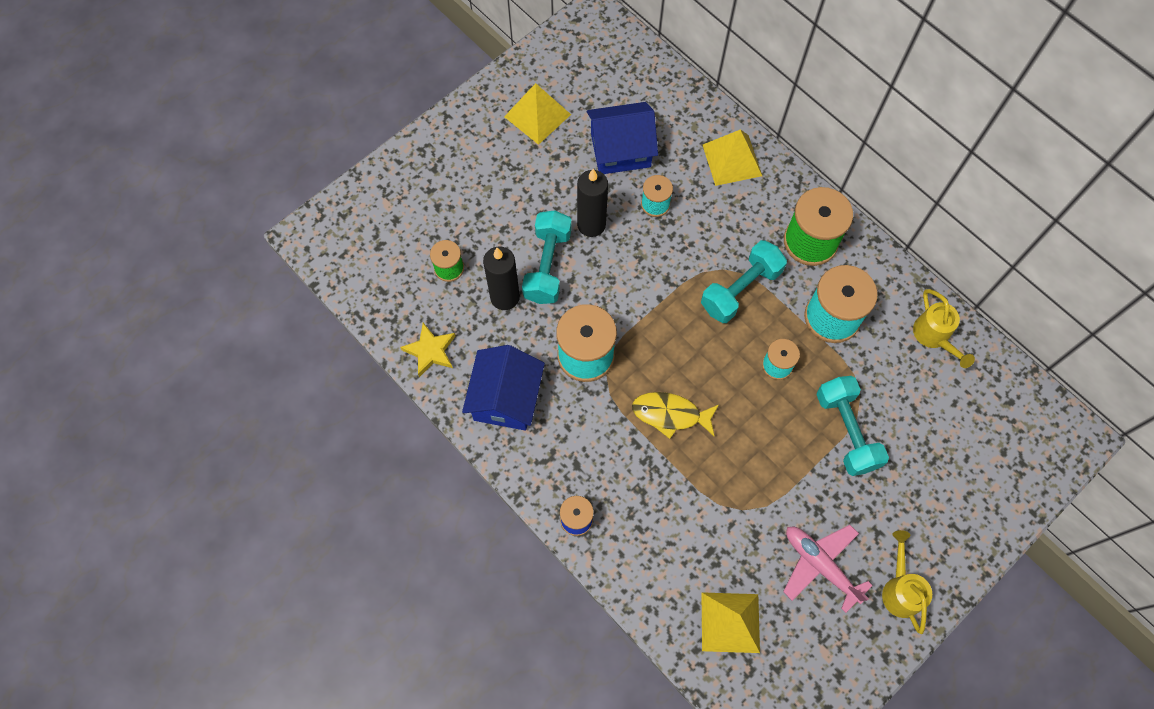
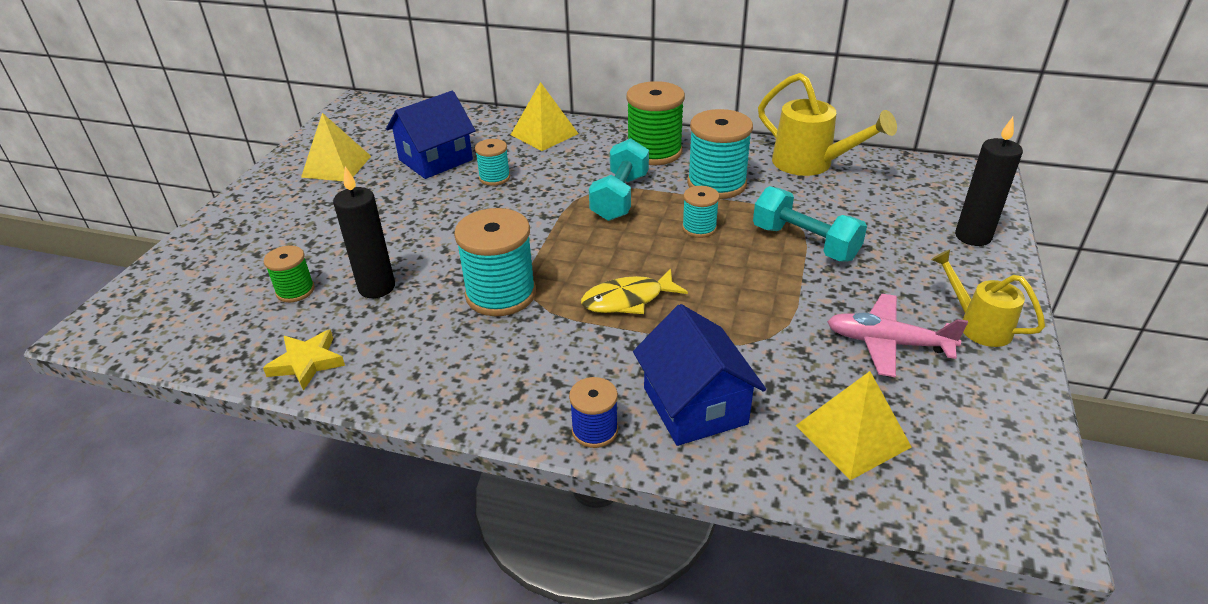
camera: 30 degrees left, 30 degrees down
blue house [462,345,545,431] -> blue house moved to [633,304,766,446]
turquoise dumbbell [522,210,572,304] -> none
black candle [577,169,608,237] -> black candle moved to [955,117,1023,246]
yellow watering can [913,289,975,368] -> yellow watering can [758,73,897,176], size x1.57

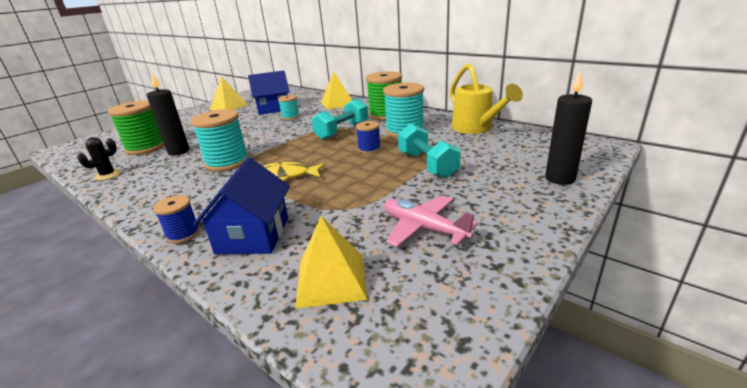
camera: 25 degrees right, 10 degrees down
yellow star [263,329,345,391] -> black cactus [77,137,121,181]
green spool [264,246,315,302] -> green spool [108,101,165,155], size x1.85
turquoise spool [682,186,719,238] -> blue spool [356,121,381,154]
yellow watering can [931,249,1045,347] -> none

